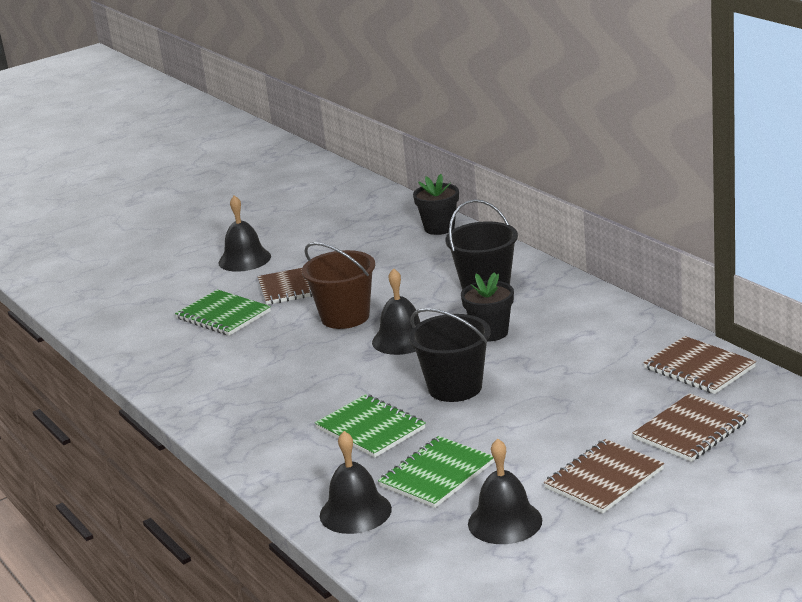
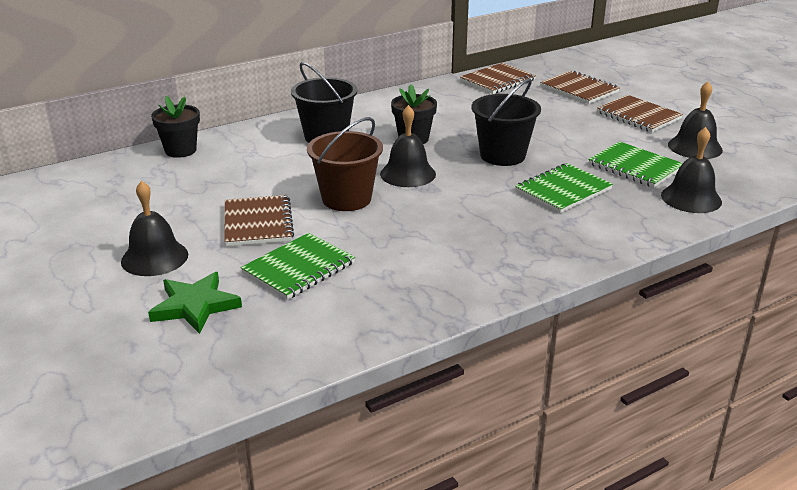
camera: 90 degrees left, 5 degrees up
none -> green star [148,272,242,334]

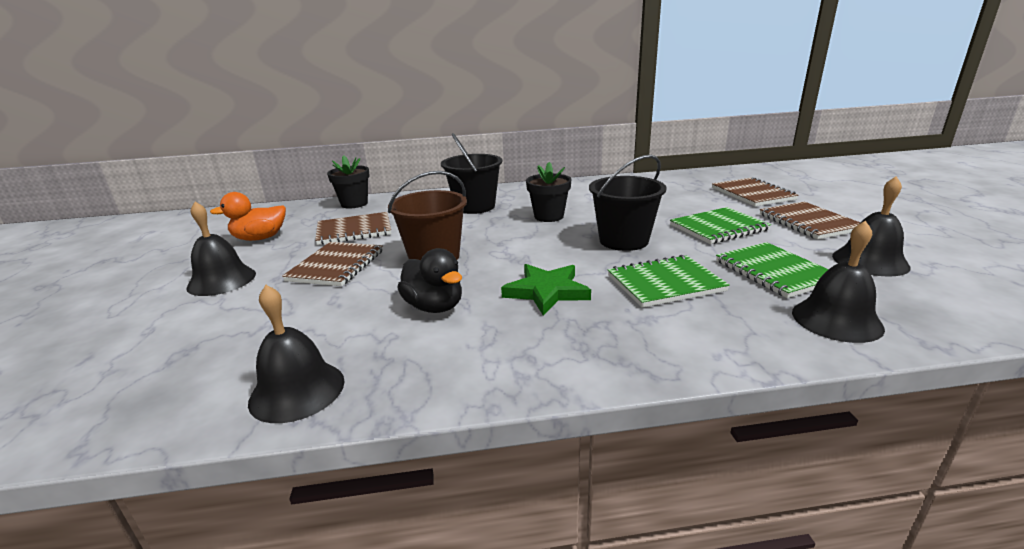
camera: 25 degrees right, 5 degrees down
green star [148,272,242,334] -> green star moved to [501,264,591,316]
green notebook [241,233,355,300] -> green notebook moved to [670,207,771,244]
black bell [380,105,436,187] -> black bell moved to [248,285,345,423]
brown notebook [460,63,536,94] -> brown notebook moved to [315,212,391,245]
none -> orange duck [210,192,286,241]
none -> black duck [398,248,462,313]

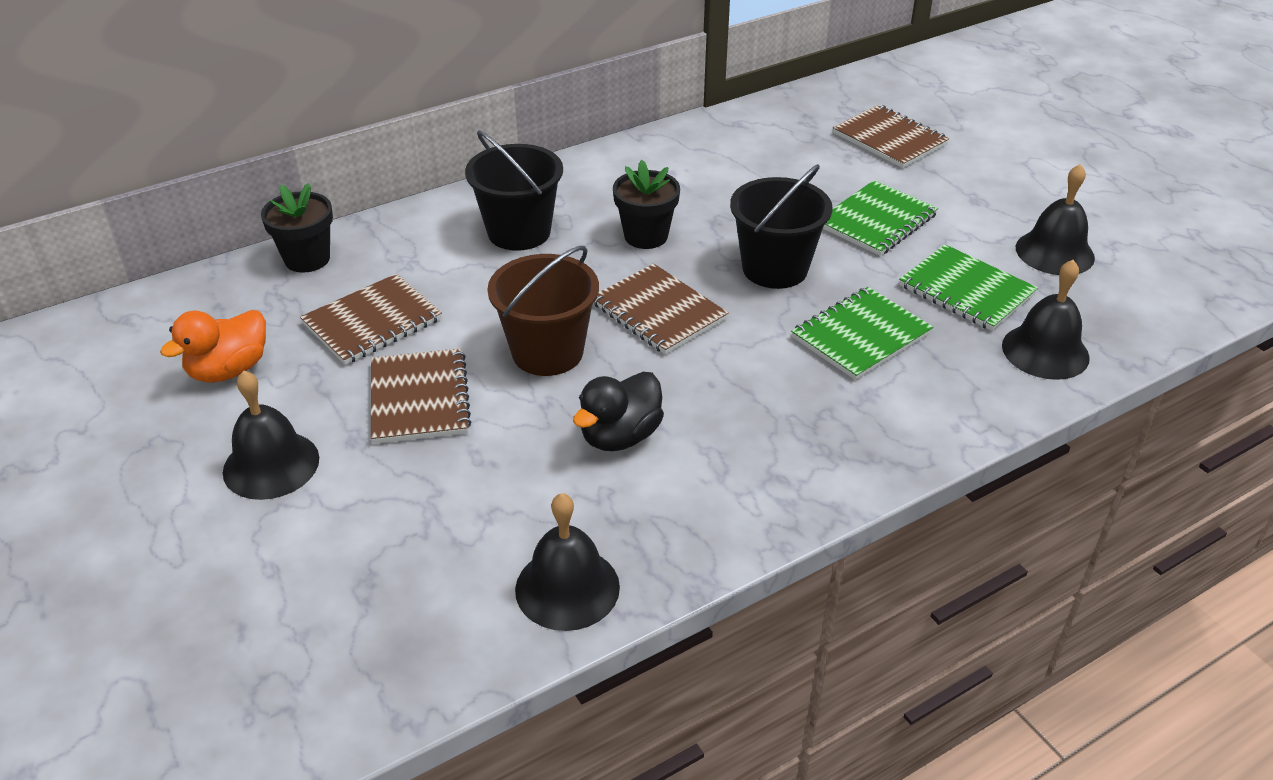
camera: 25 degrees left, 15 degrees up
black duck [398,248,462,313] -> black duck turned 105 degrees clockwise [573,372,664,451]
green star [501,264,591,316] -> none
brown notebook [760,202,860,239] -> brown notebook moved to [594,263,729,355]

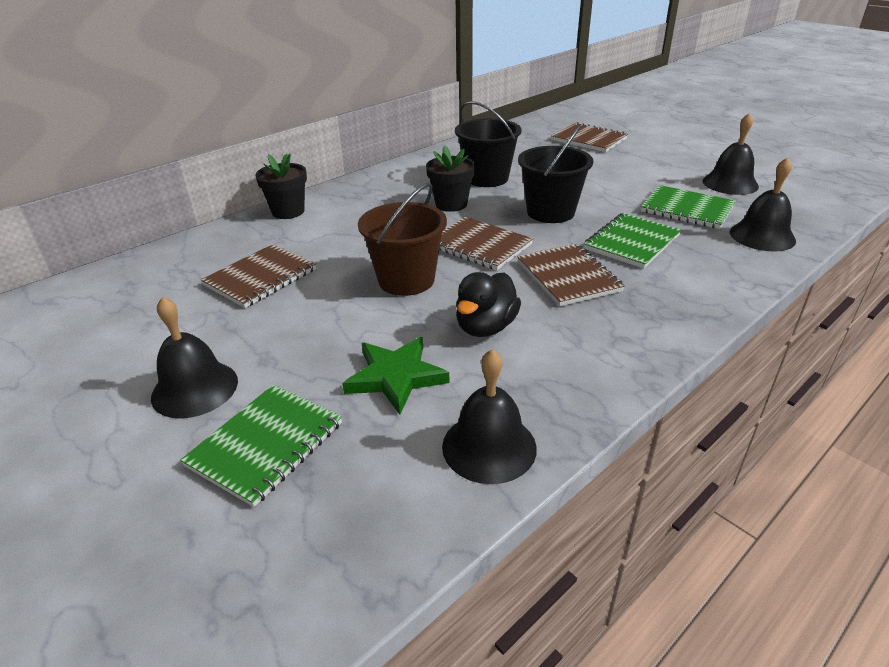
camera: 10 degrees left, 5 degrees down
orange duck [160,310,266,383] -> none
black flower pot [261,183,333,273] -> black flower pot moved to [255,154,307,219]
brown notebook [371,348,471,444] -> brown notebook moved to [517,243,625,306]
black bucket [465,130,563,251] -> black bucket moved to [455,101,521,187]
green notebook [823,180,938,256] -> green notebook moved to [180,385,342,507]
none -> green star [342,337,450,415]

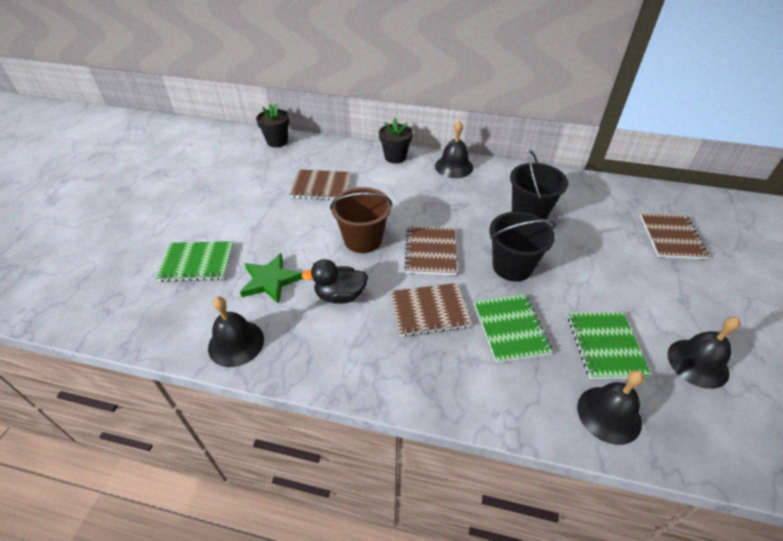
camera: 55 degrees right, 10 degrees up
black bell [151,296,238,418] -> black bell moved to [435,121,473,178]
black flower pot [426,145,475,212] -> black flower pot moved to [256,104,289,147]
brown notebook [517,243,625,306] -> brown notebook turned 45 degrees clockwise [391,283,471,337]
green notebook [584,213,681,268] -> green notebook turned 75 degrees clockwise [474,294,553,363]

